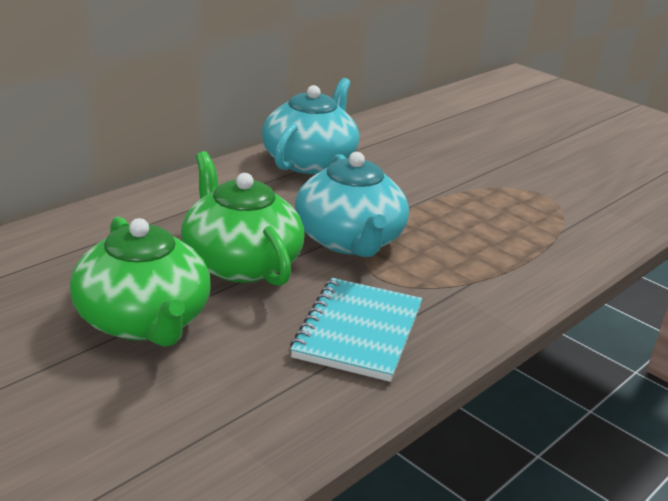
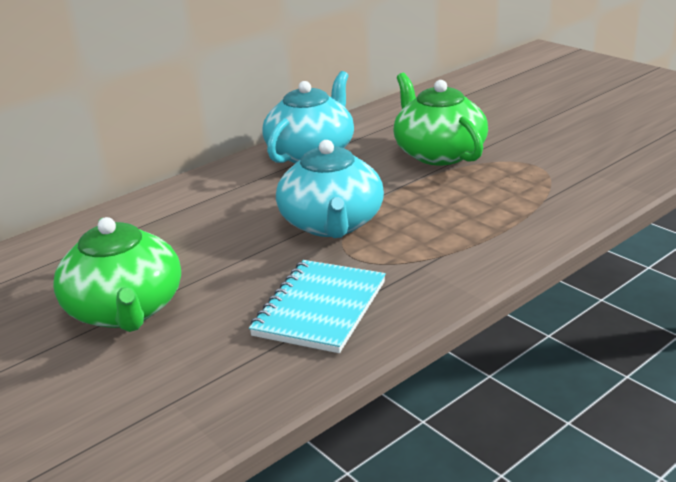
camera: 10 degrees right, 0 degrees up
green teapot [181,151,305,286] -> green teapot moved to [393,73,488,165]

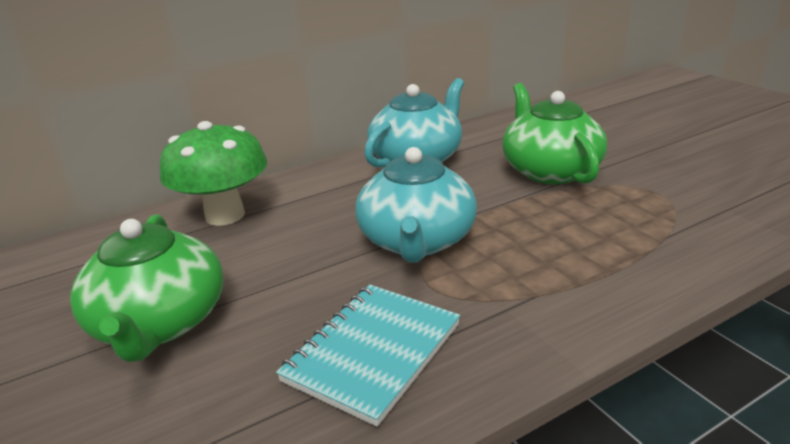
camera: 10 degrees right, 0 degrees up
none -> green mushroom [160,121,267,226]

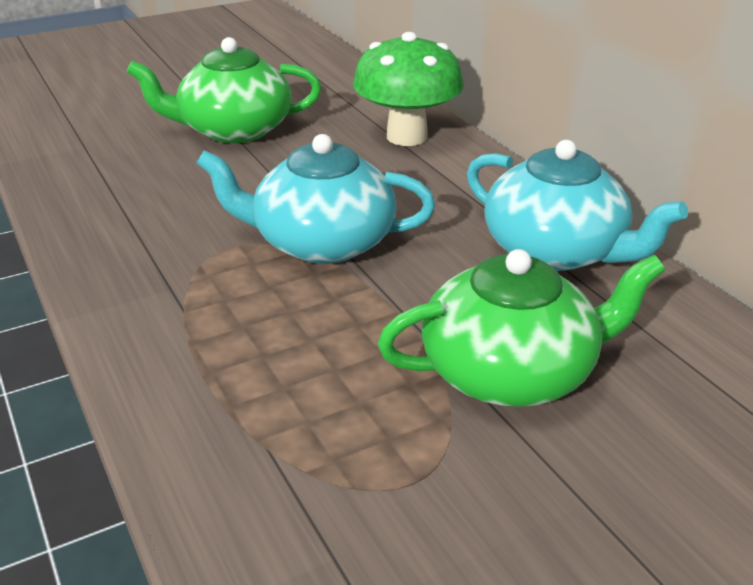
camera: 90 degrees right, 5 degrees up
turquoise notebook [276,284,460,427] -> none

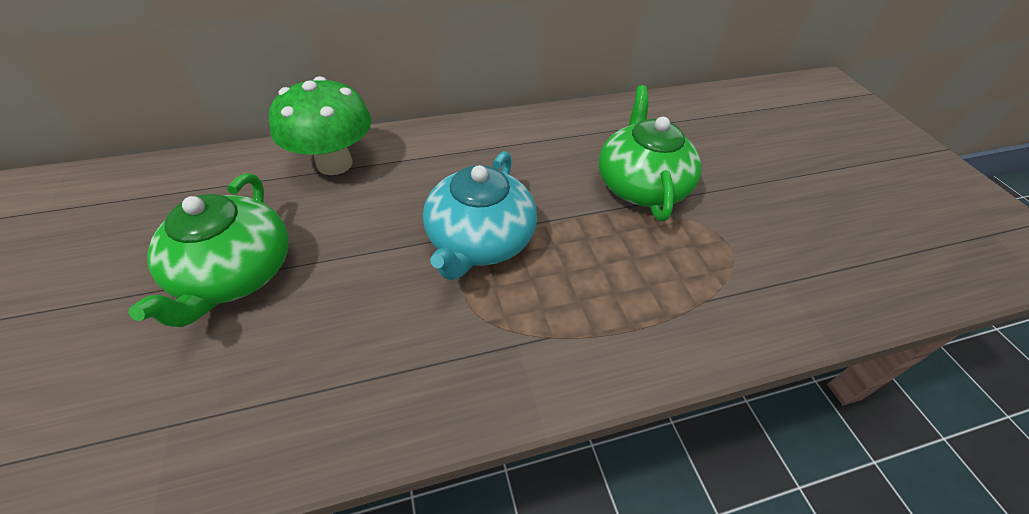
camera: 80 degrees left, 15 degrees up
turquoise teapot [467,140,688,271] -> none

